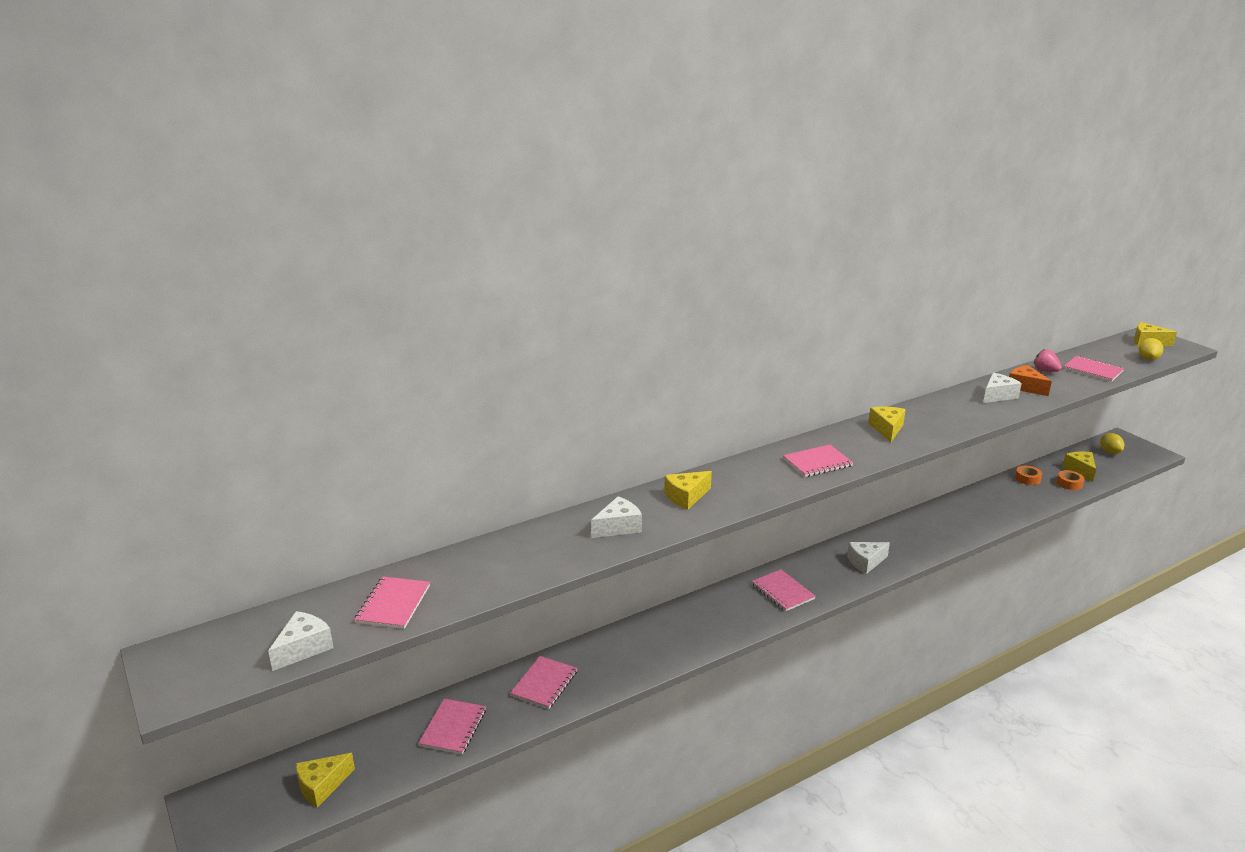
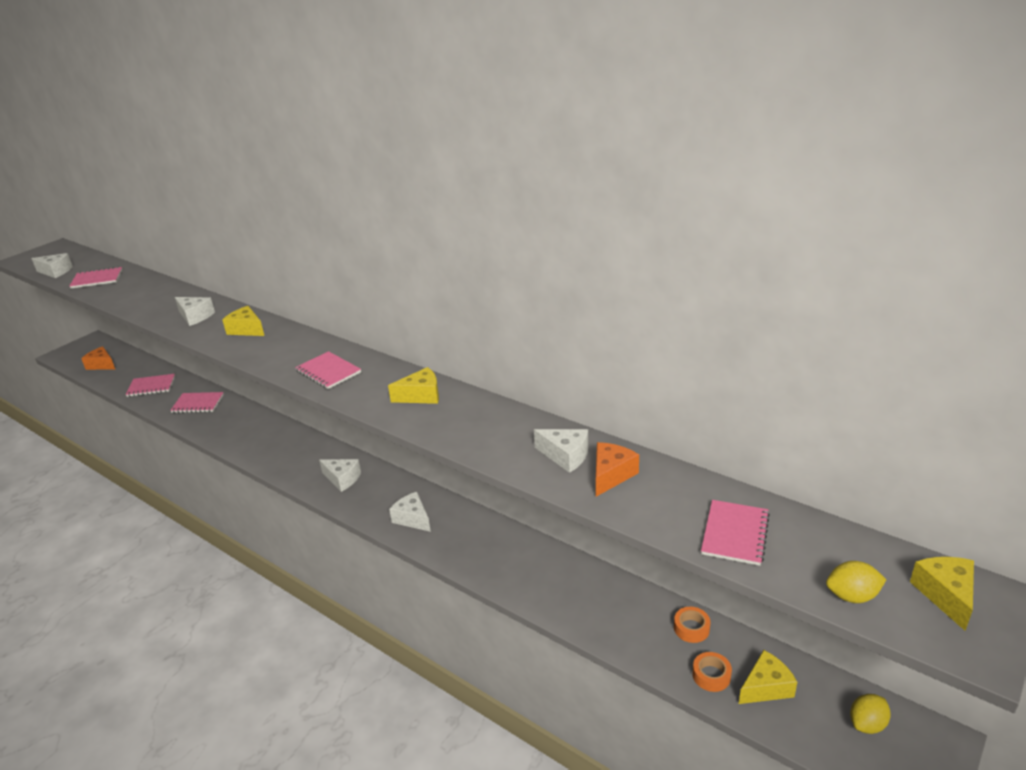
camera: 70 degrees right, 5 degrees up
yellow cheese [296,753,355,808] -> orange cheese [81,346,115,370]
pink notebook [752,569,816,612] -> white cheese [319,459,361,492]
pink strawberry [1034,349,1062,372] -> none

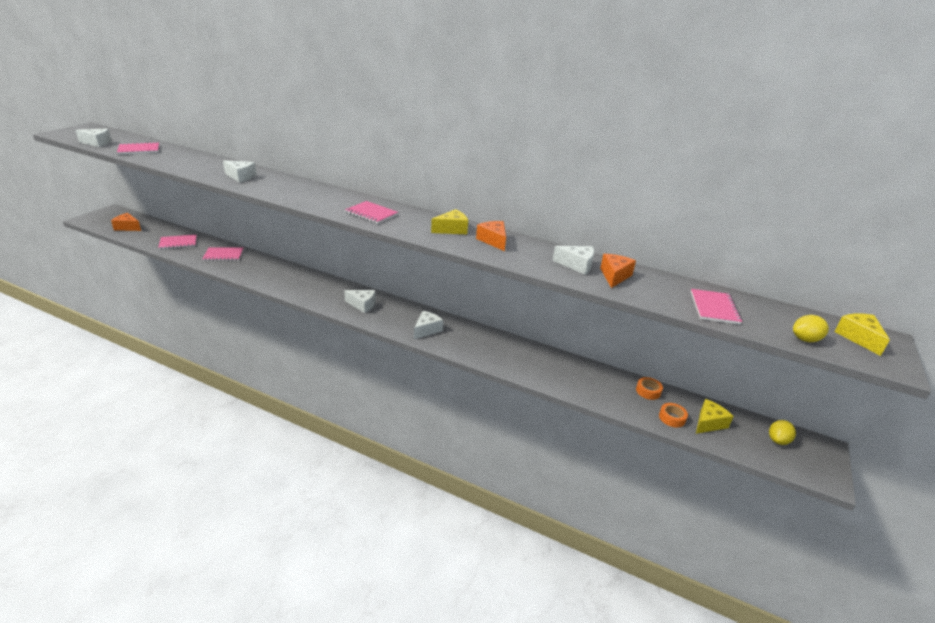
camera: 15 degrees left, 0 degrees up
yellow cheese [222,306,264,336] -> none
white cheese [389,492,431,532] -> white cheese turned 90 degrees clockwise [414,311,443,339]
none -> orange cheese [476,221,506,251]

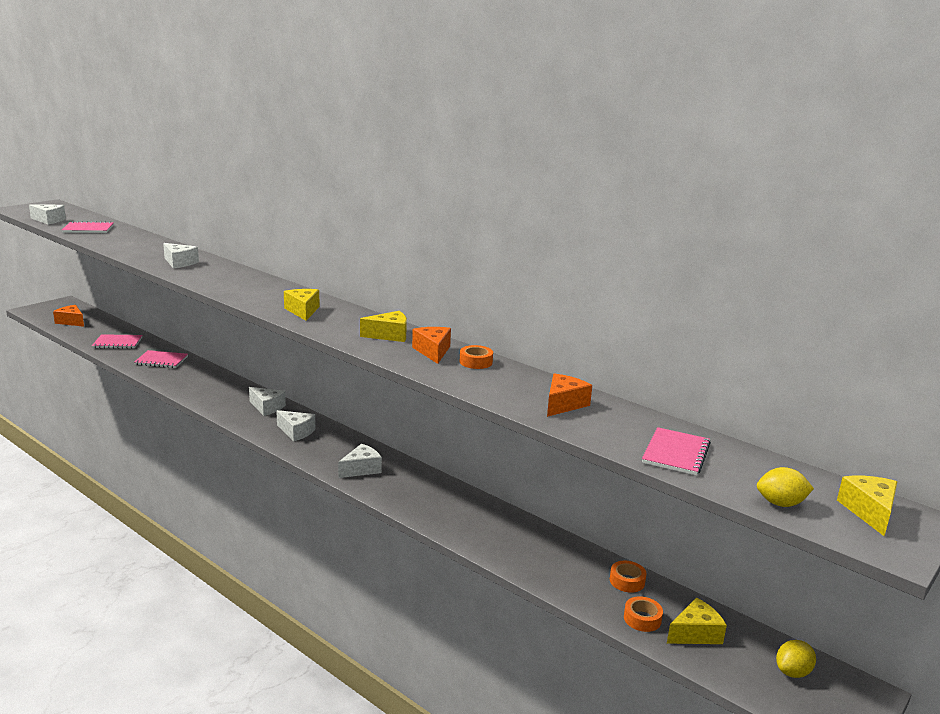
camera: 15 degrees right, 10 degrees down
pink notebook [345,201,398,224] -> yellow cheese [284,289,320,321]
white cheese [553,246,594,275] -> white cheese moved to [249,387,286,416]
none -> orange tape [460,345,493,369]

